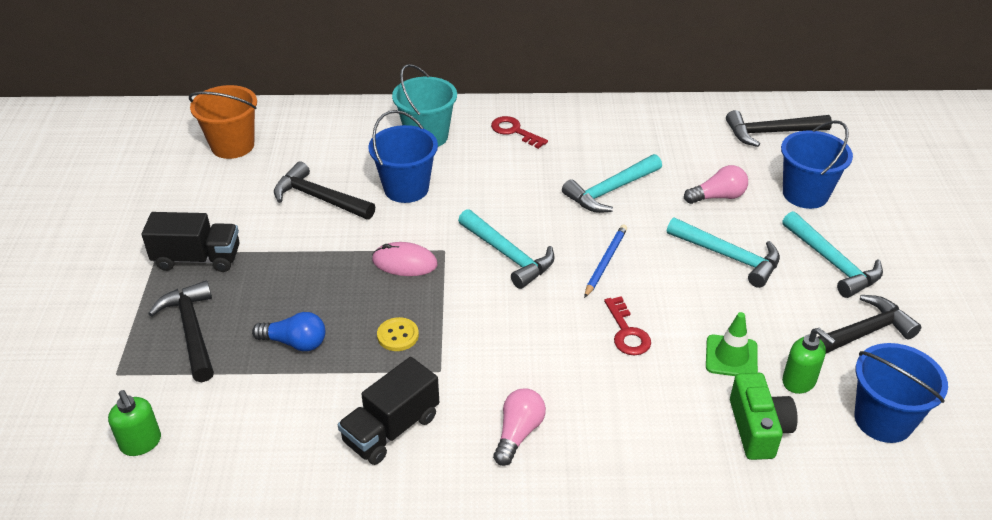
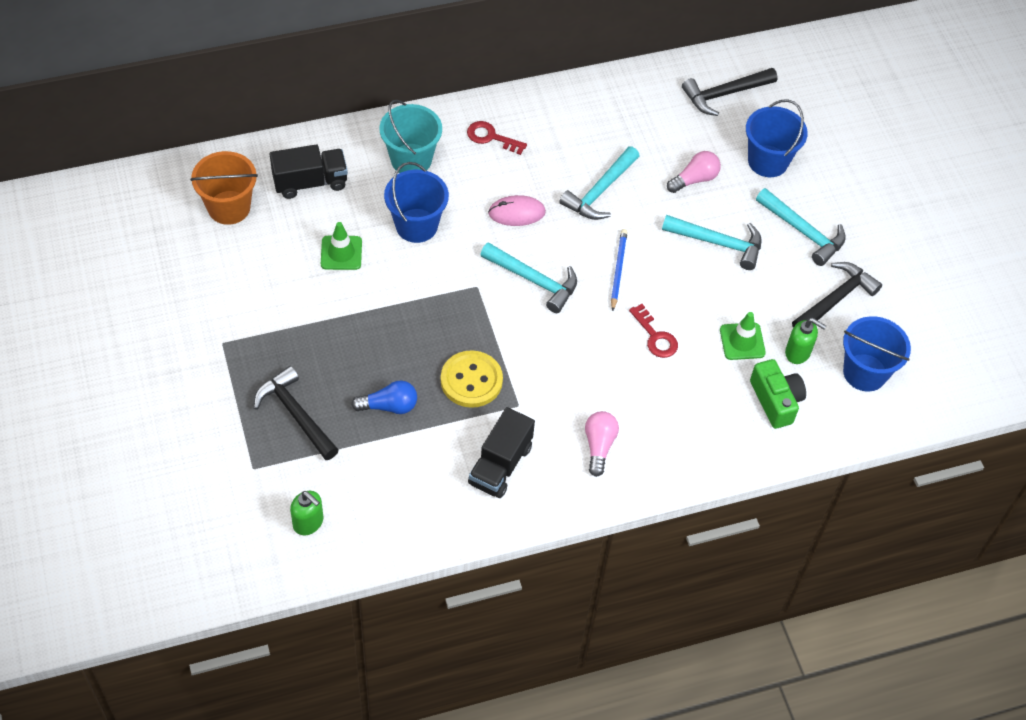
camera: 20 degrees left, 15 degrees up
black truck [142,212,240,272] -> black truck moved to [270,145,348,199]
black hammer [274,161,375,220] -> green traffic cone [321,222,362,270]
pink mouse [372,242,438,276] -> pink mouse moved to [488,195,546,226]
yellow button [377,317,419,351] -> yellow button [441,350,503,408], size x1.76

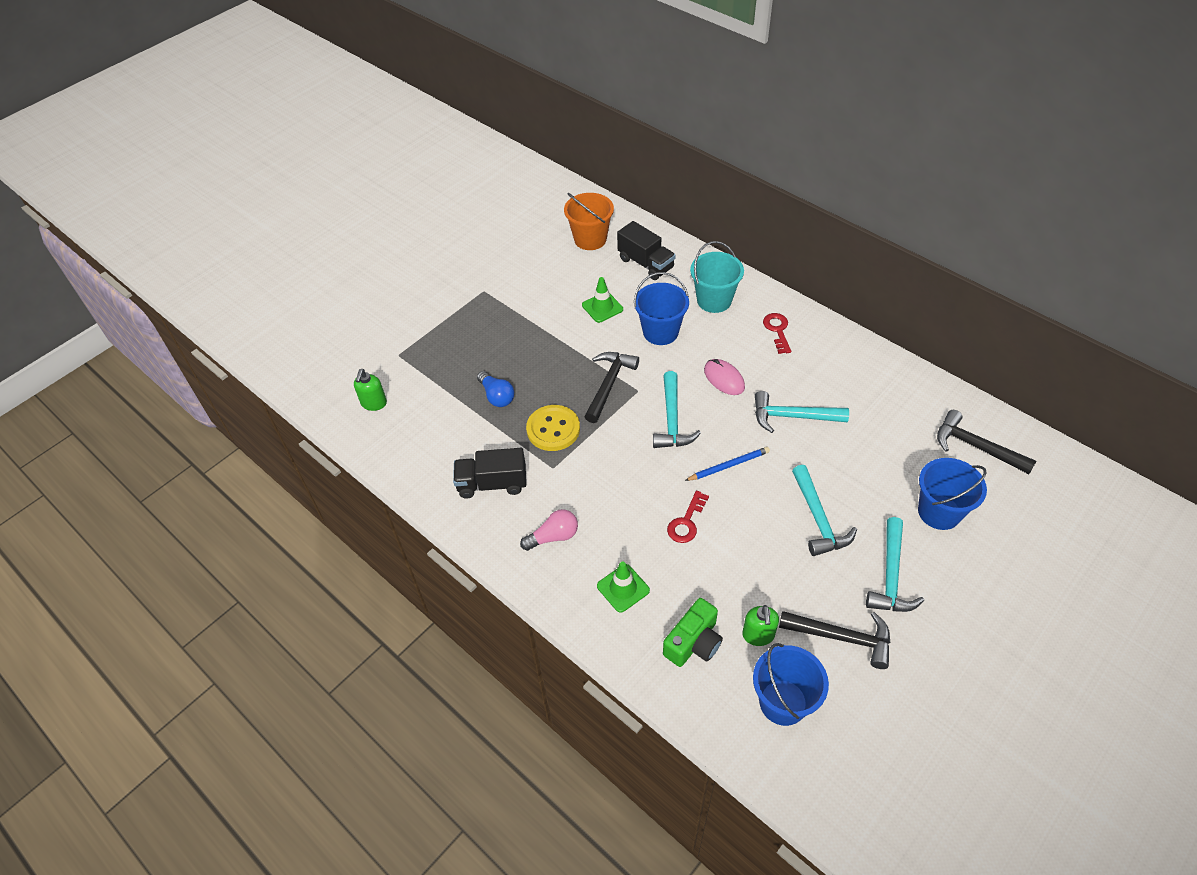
camera: 65 degrees right, 5 degrees down
black hammer [254,366,339,460] -> black hammer moved to [584,352,639,423]
pink light bulb [667,151,721,193] -> none
green traffic cone [720,312,766,360] -> green traffic cone moved to [597,562,650,613]

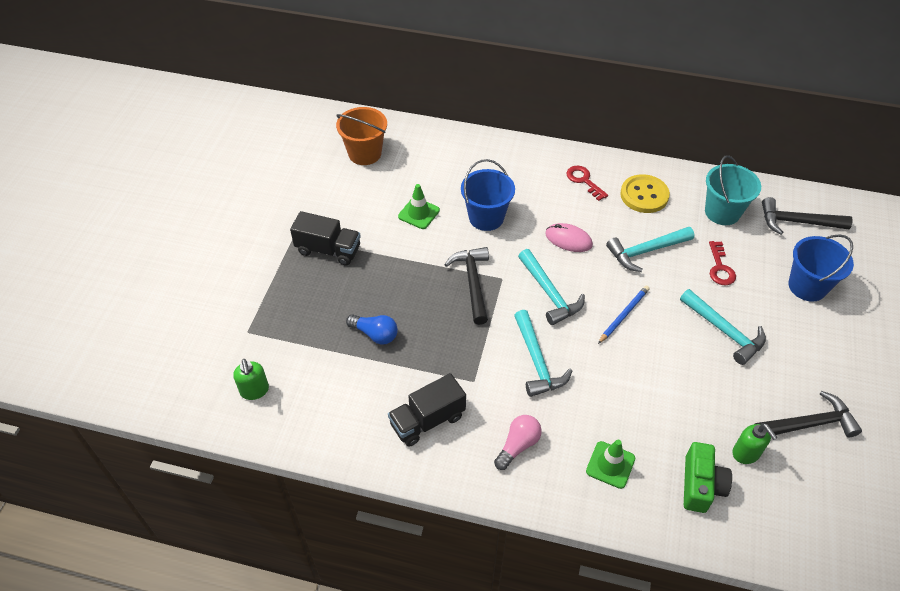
camera: 30 degrees left, 0 degrees up
yellow button [526,405,580,451] -> yellow button moved to [620,174,670,213]
black truck [617,221,676,280] -> black truck moved to [290,211,361,266]
red key [667,491,709,543] -> red key moved to [709,241,736,285]
turquoise bucket [690,241,744,313] -> turquoise bucket moved to [705,155,761,225]
blue bucket [753,643,829,726] -> none
turquoise hammer [866,517,924,612] -> turquoise hammer moved to [514,310,572,397]

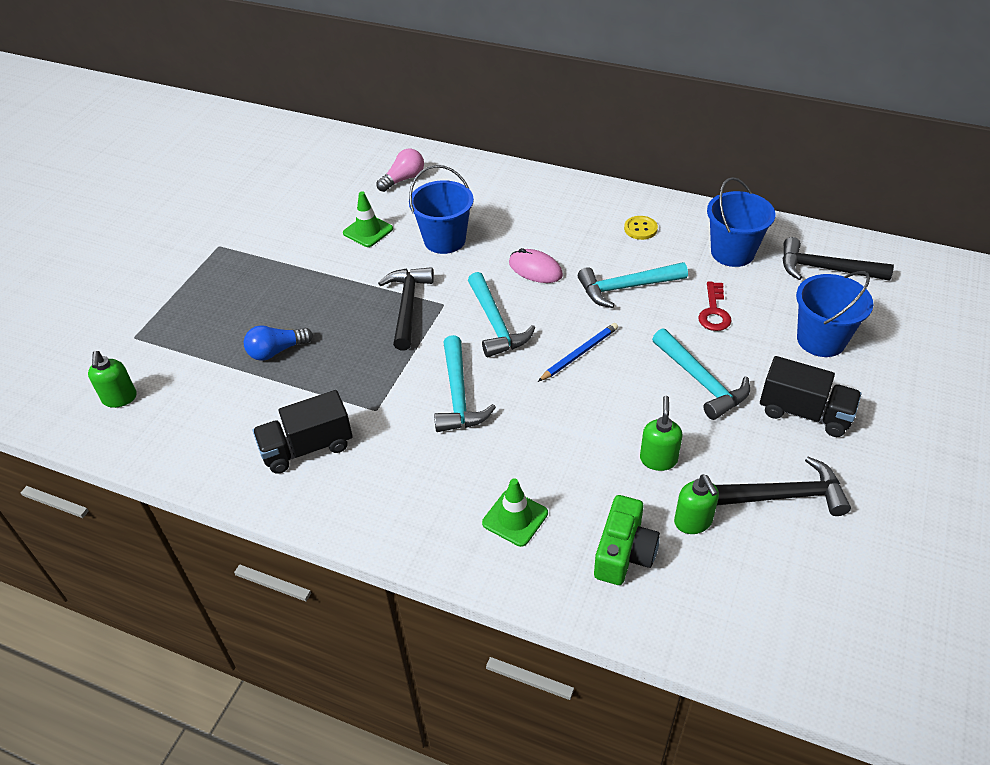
camera: 10 degrees right, 5 degrees down
black truck [290,211,361,266] -> black truck moved to [760,356,862,437]
orange bucket [336,107,387,165] -> none
blue light bulb [346,314,398,345] -> blue light bulb turned 120 degrees clockwise [244,325,313,361]
pink light bulb [494,415,542,470] -> pink light bulb moved to [376,149,424,192]
red key [566,165,608,201] -> none
yellow button [620,174,670,213] -> yellow button [624,216,658,240], size x0.57
turquoise bucket [705,155,761,225] -> blue bucket [707,177,775,267]
none -> green soap dispenser [640,396,683,471]

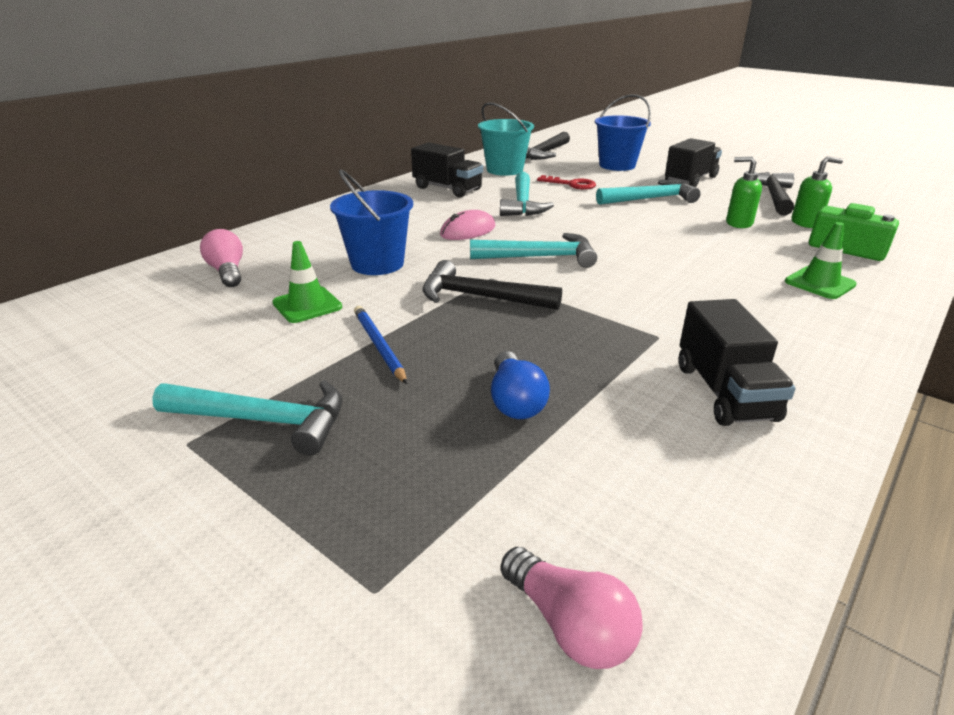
camera: 75 degrees left, 15 degrees down
green soap dispenser [88,351,137,408] -> pink light bulb [501,547,643,669]
turquoise hammer [434,335,496,432] -> turquoise hammer moved to [152,380,342,455]
blue pencil [538,323,618,382] -> blue pencil moved to [354,306,407,384]
yellow button [624,216,658,240] -> black truck [411,142,483,197]
blue bucket [707,177,775,267] -> turquoise bucket [478,102,534,176]

